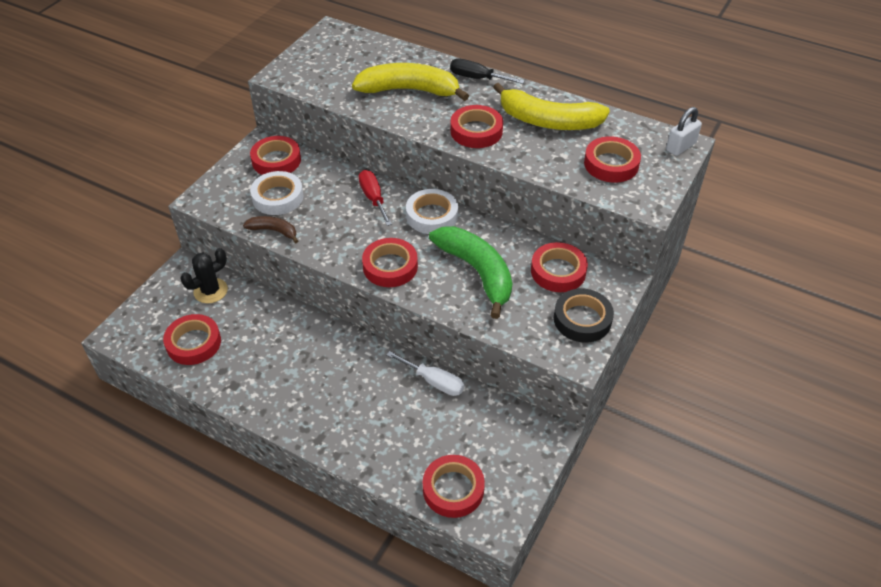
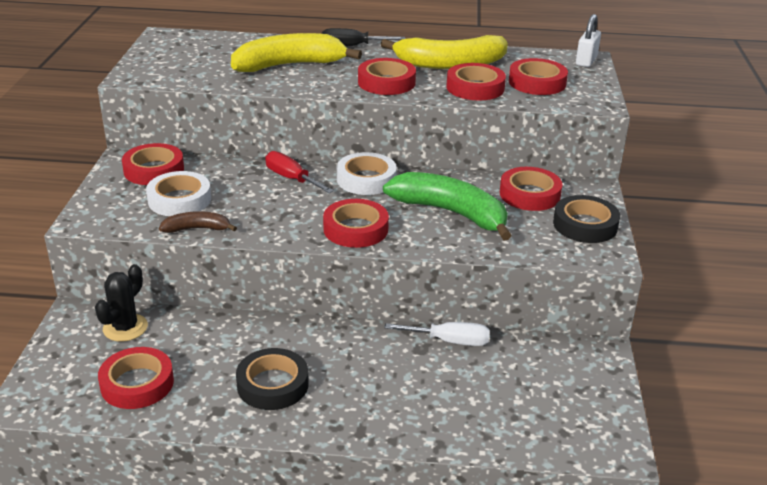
camera: 25 degrees left, 15 degrees down
red tape [423,455,485,518] -> red tape moved to [447,63,506,100]
none -> black tape [236,348,309,410]

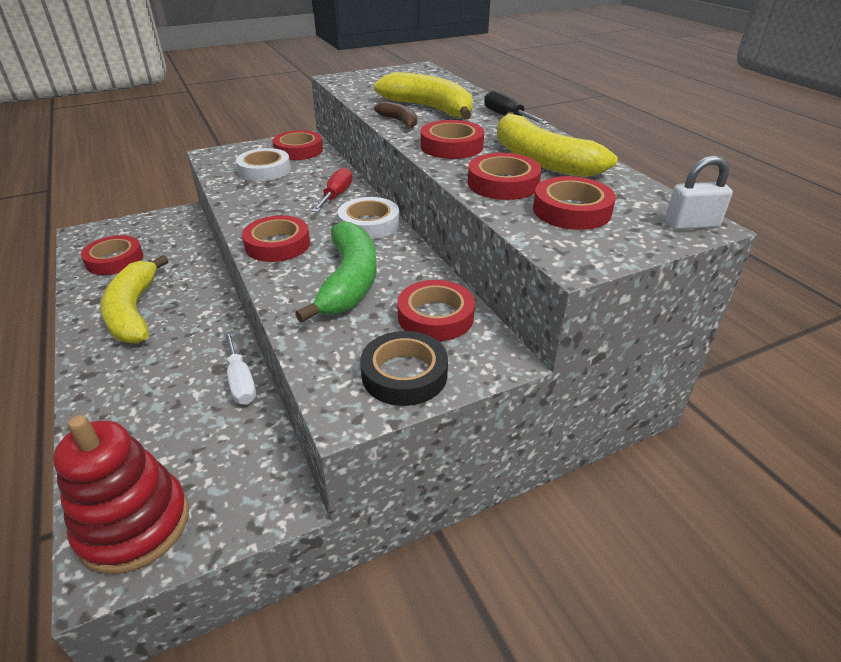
camera: 60 degrees right, 5 degrees up
black cactus [95,264,148,342] -> none
brown banana [159,211,237,233] -> brown banana moved to [374,101,417,129]
black tape [236,348,309,410] -> yellow banana [100,255,169,344]
none -> red stacking toy [53,415,189,574]

